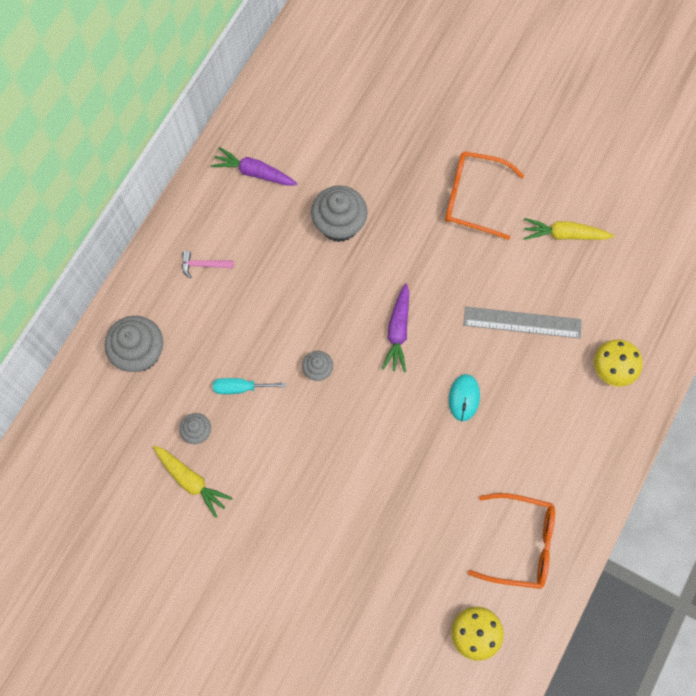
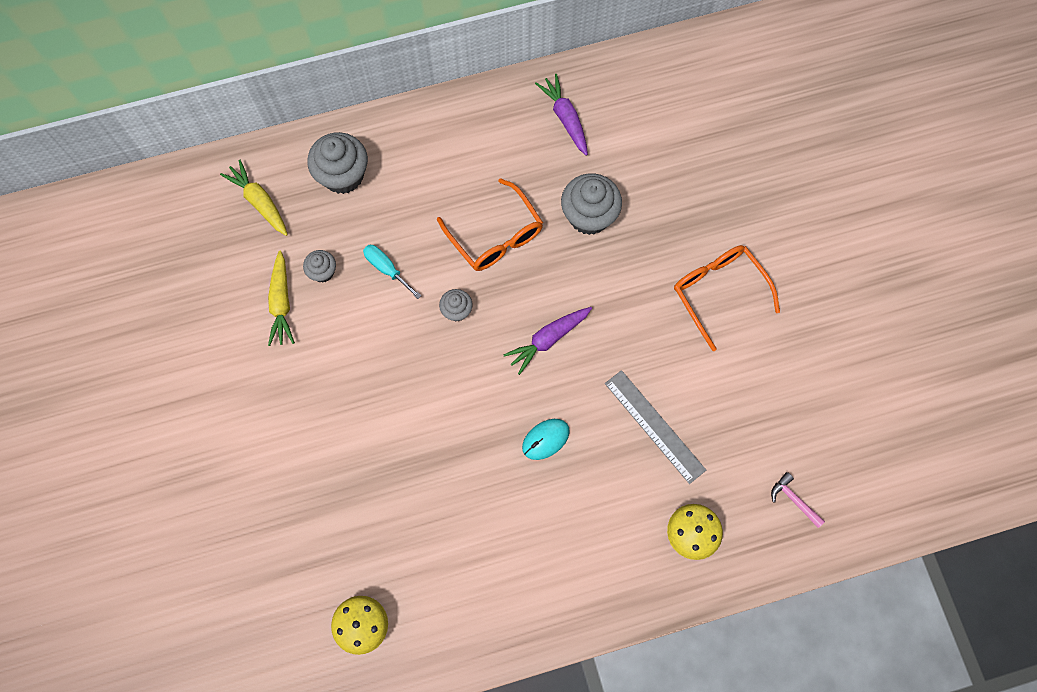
camera: 45 degrees right, 0 degrees up
pink hammer [182,251,233,279] -> pink hammer moved to [771,472,825,528]
orange glasses [468,493,555,589] -> orange glasses moved to [437,178,543,271]
yellow carrot [524,218,615,240] -> yellow carrot moved to [220,160,288,236]

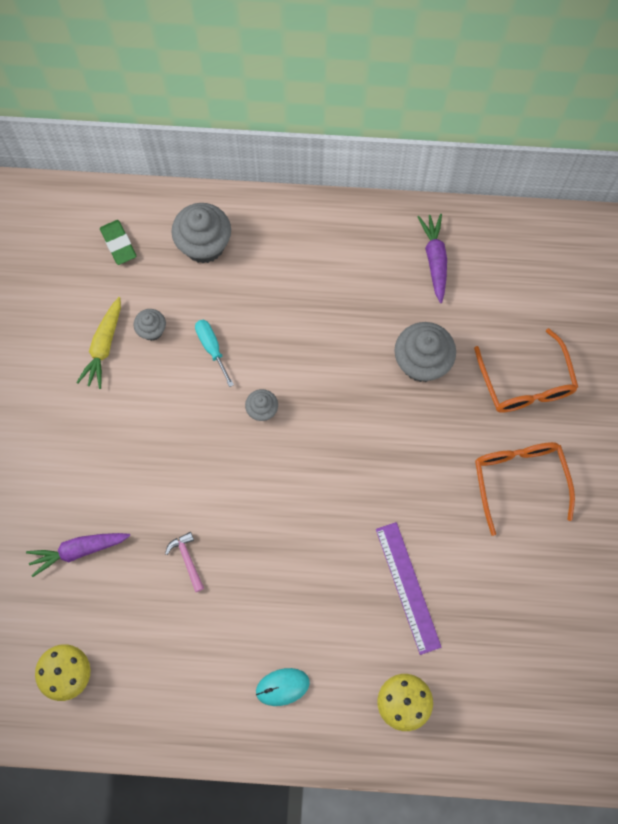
camera: 20 degrees right, 0 degrees up
yellow carrot [220,160,288,236] -> green eraser [100,220,136,265]
orange glasses [437,178,543,271] -> orange glasses moved to [474,328,578,413]
purple carrot [503,307,592,375] -> purple carrot moved to [26,533,130,577]
turquoise mouse [522,419,570,460] -> turquoise mouse moved to [256,668,310,706]
grey ruler [605,370,706,484] -> purple ruler [376,522,442,655]
pink hammer [771,472,825,528] -> pink hammer moved to [165,532,204,592]

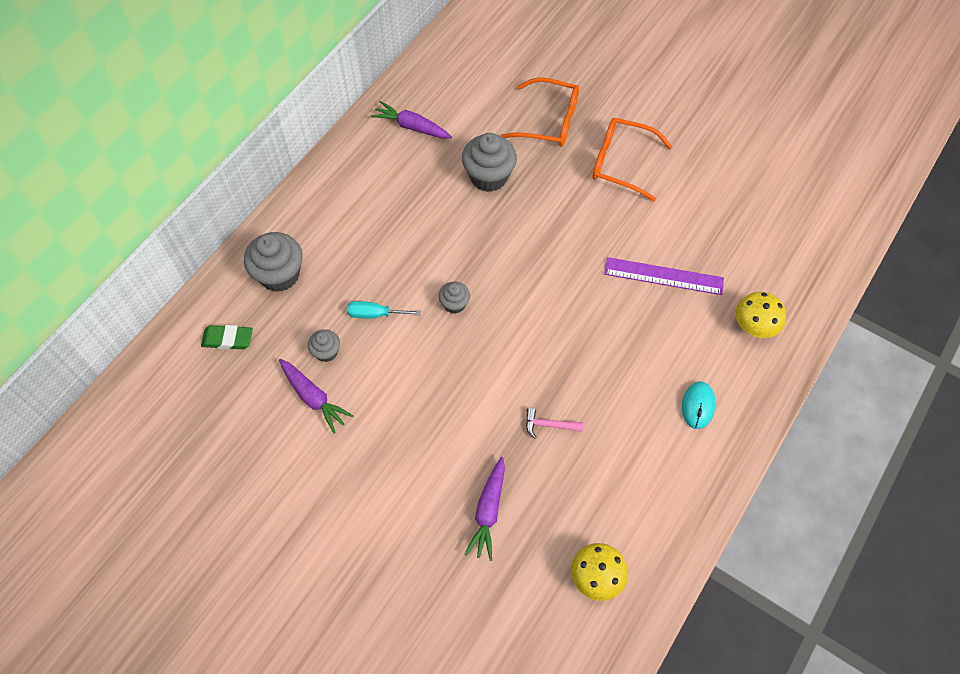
camera: 60 degrees left, 10 degrees down
yellow carrot [76,297,121,389] -> purple carrot [279,359,353,433]

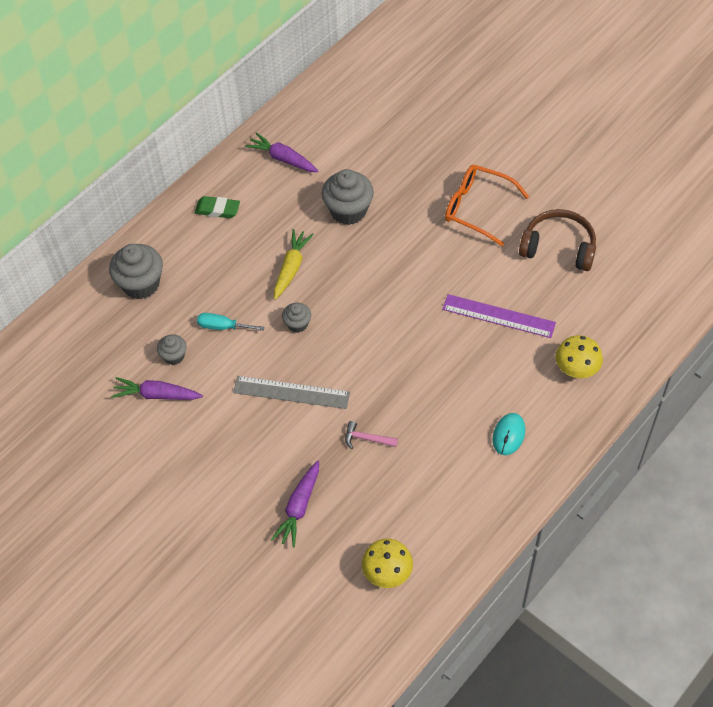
camera: 10 degrees right, 5 degrees down
green eraser [201,325,253,349] -> green eraser moved to [195,196,240,218]
purple carrot [279,359,353,433] -> purple carrot turned 135 degrees clockwise [111,377,203,400]
orange glasses [500,77,579,147] -> none
none -> grey ruler [233,376,350,409]
none -> yellow carrot [274,229,314,300]
none -> brown headphones [519,209,596,271]

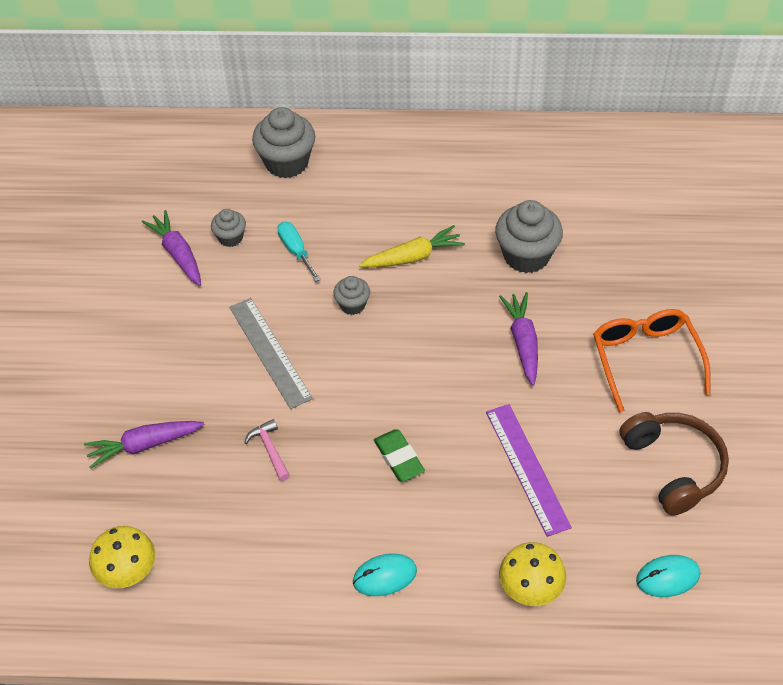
camera: 50 degrees right, 5 degrees down
green eraser [195,196,240,218] -> green eraser moved to [374,429,425,482]
purple carrot [245,132,318,172] -> purple carrot moved to [499,292,538,386]
none -> turquoise mouse [636,555,701,597]

